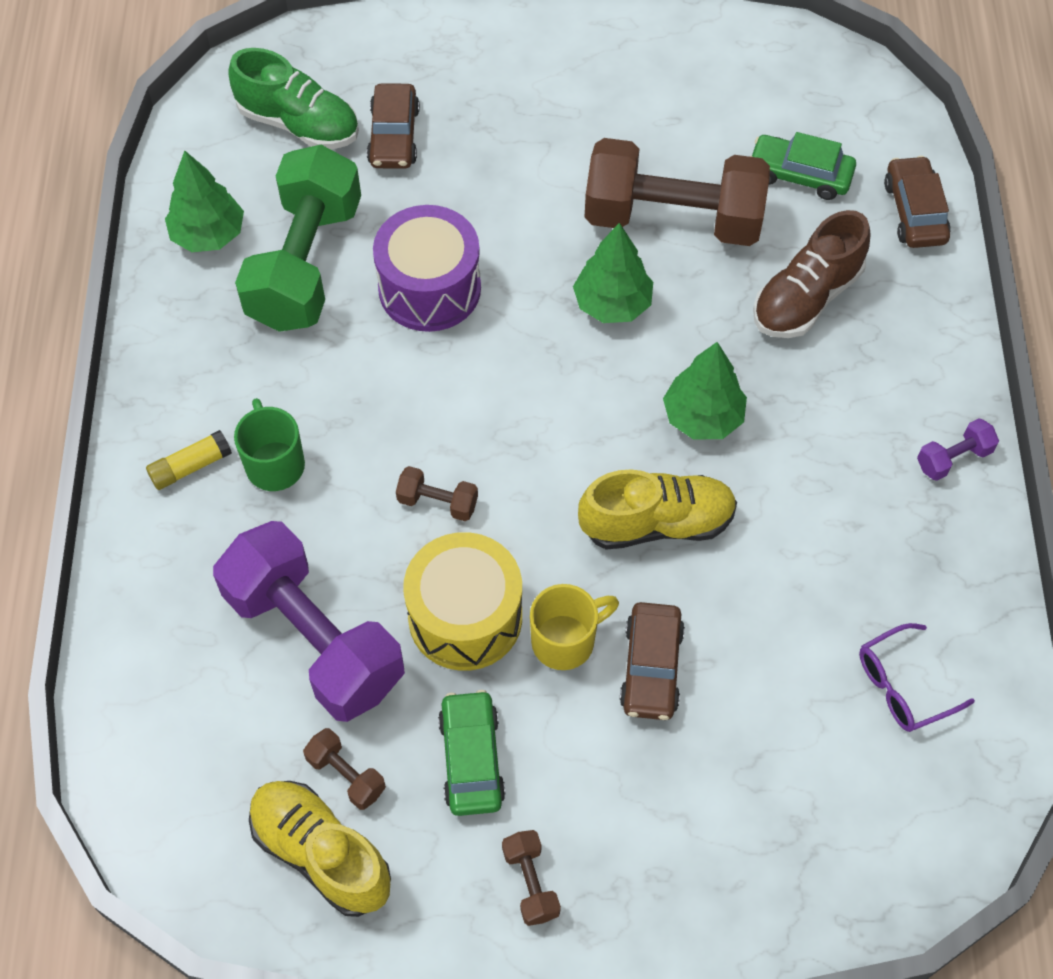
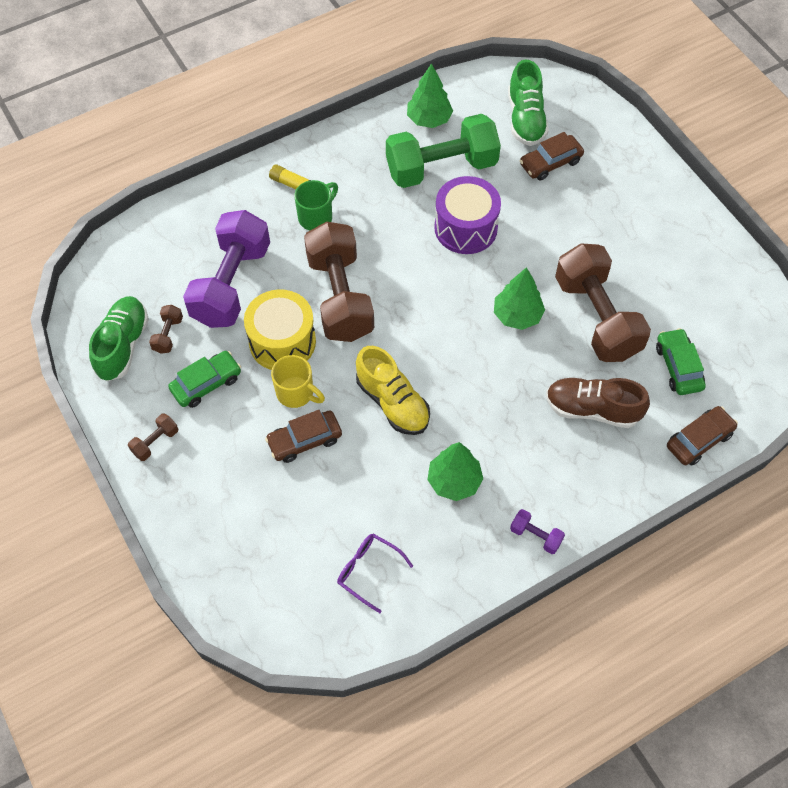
camera: 60 degrees right, 0 degrees up
yellow shoe [249,781,391,917] -> green shoe [89,296,149,381]
brown dumbbell [396,466,478,521] -> brown dumbbell [304,221,374,342], size x2.49
green tree [663,342,747,440] -> green tree moved to [427,442,483,501]

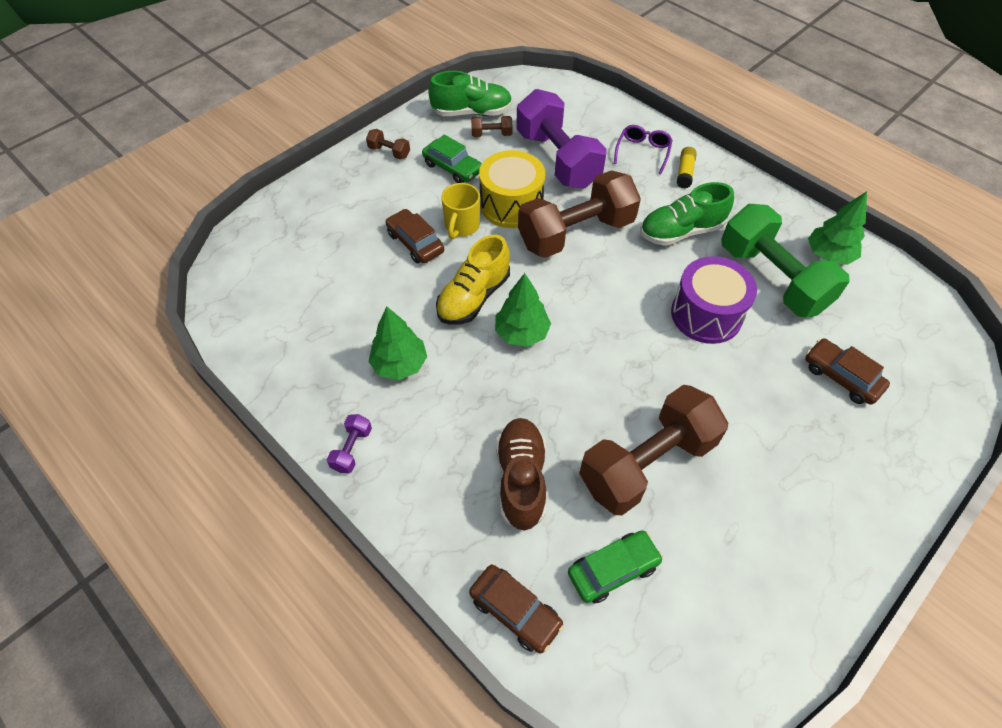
camera: 75 degrees right, 5 degrees down
purple dumbbell [183,210,270,328] -> purple dumbbell turned 60 degrees clockwise [516,89,607,188]
green mug [294,180,338,230] -> none
purple glasses [337,534,413,613] -> purple glasses moved to [614,125,673,174]
green tree [494,267,545,330] -> green tree moved to [495,273,551,347]
green shoe [508,59,549,146] -> green shoe moved to [640,182,734,246]

